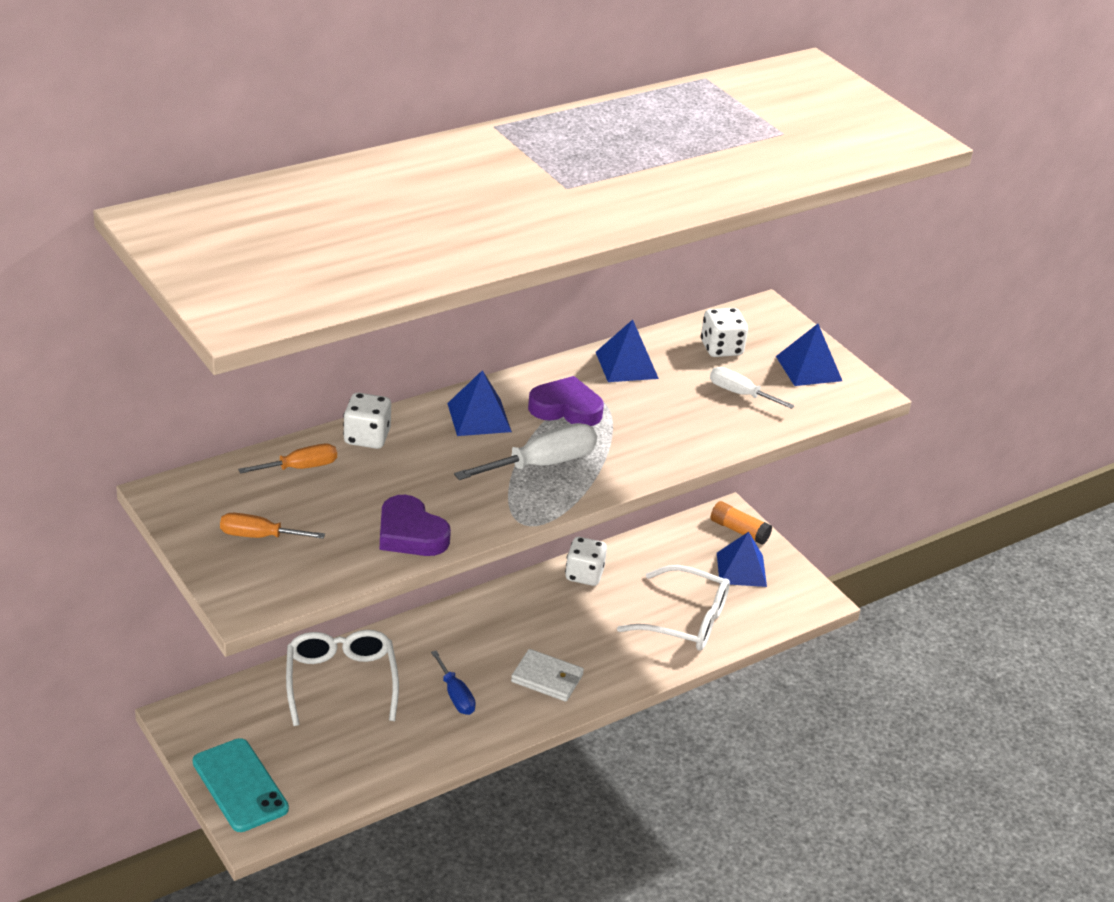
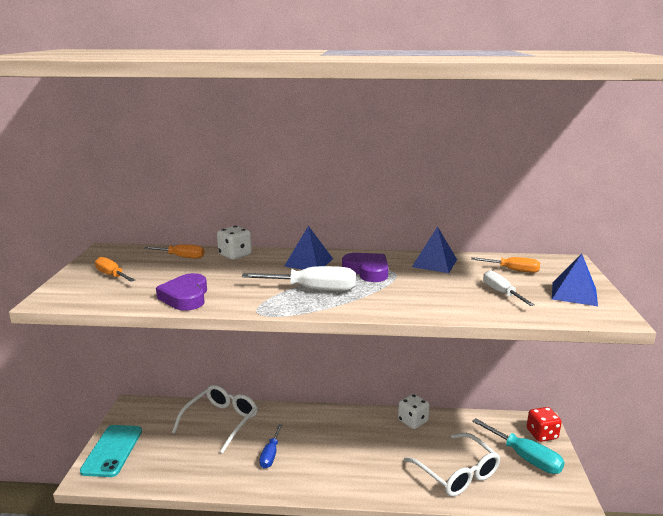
camera: 40 degrees right, 15 degrees down
white wallet [511,649,584,702] -> none
white dice [701,308,748,357] -> orange screwdriver [471,257,540,273]
orange glue stick [711,501,772,545] -> red dice [527,407,562,442]
blue pyramid [717,532,767,587] -> turquoise screwdriver [472,418,565,474]

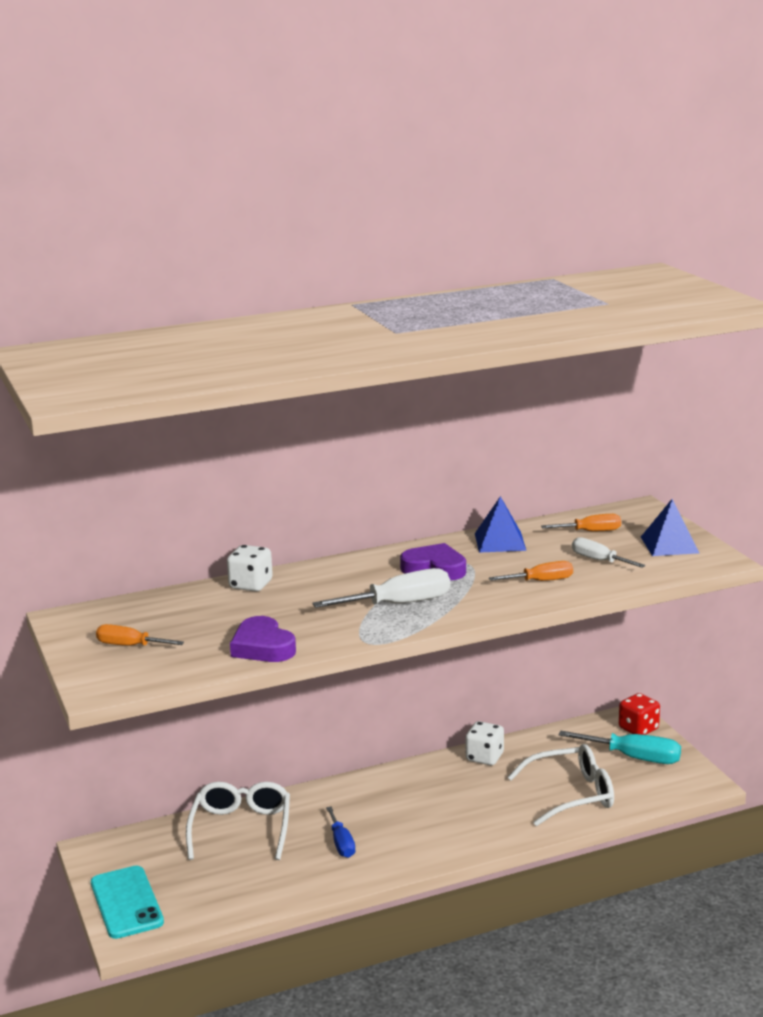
camera: 25 degrees left, 0 degrees up
orange screwdriver [144,244,205,259] -> orange screwdriver moved to [489,561,573,581]
blue pyramid [284,226,333,270] -> none
white glasses [404,433,500,497] -> white glasses turned 45 degrees counterclockwise [508,744,614,826]

